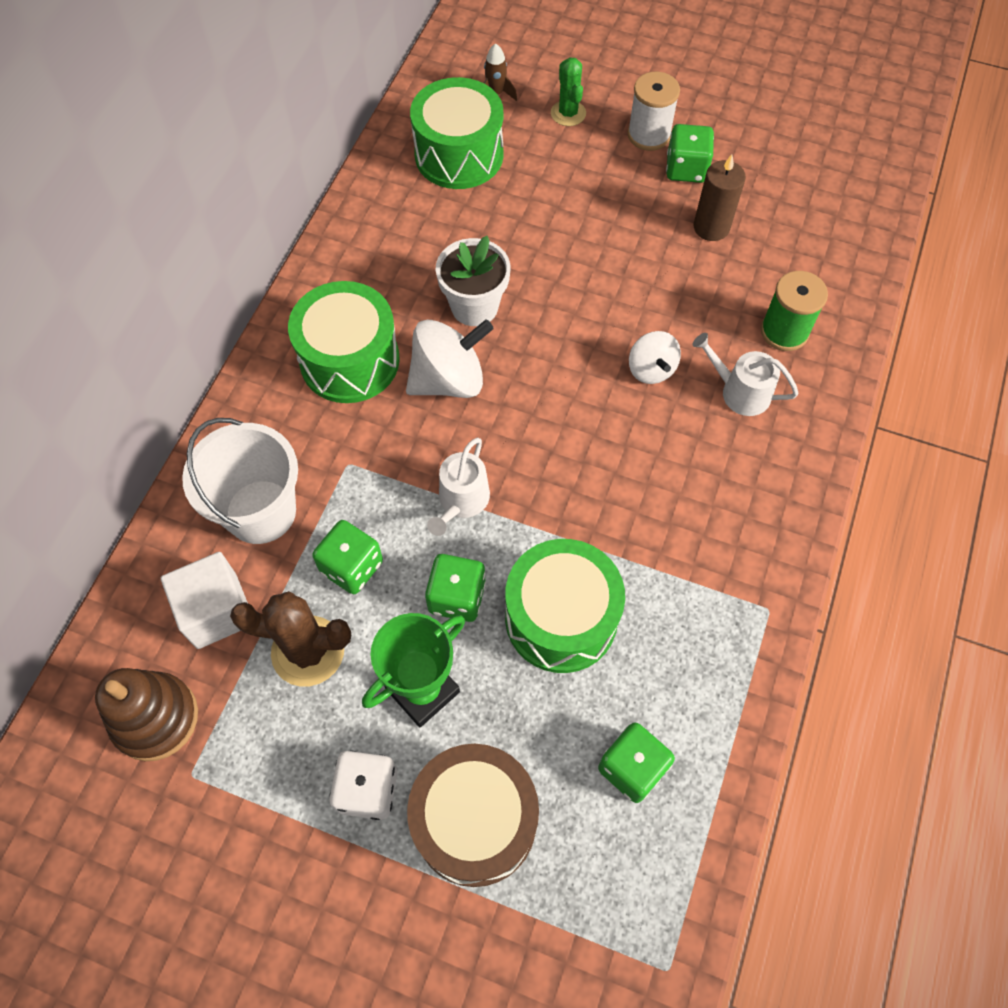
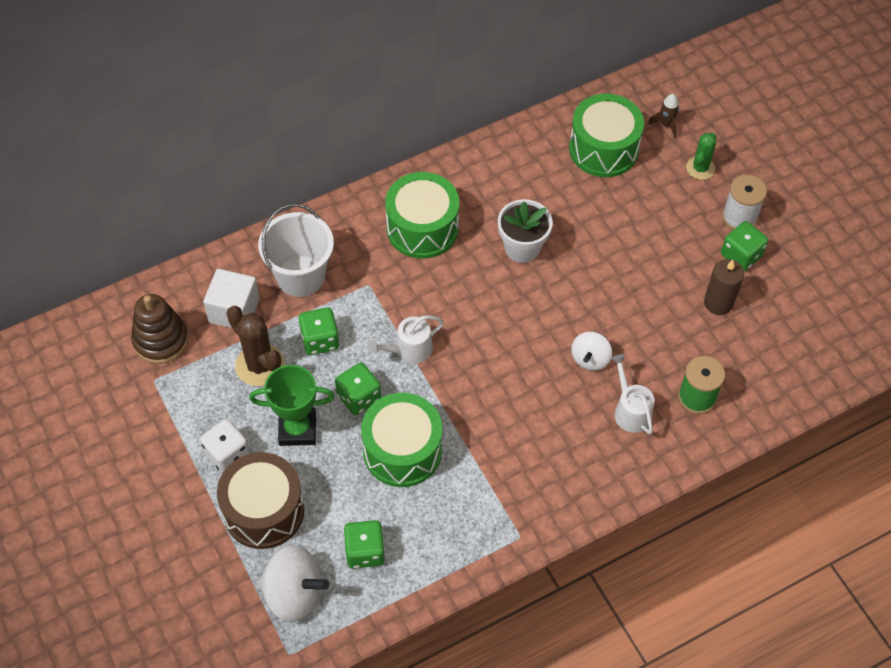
camera: 40 degrees right, 5 degrees down
white spinning top [406,319,494,398] -> white spinning top moved to [258,545,329,622]

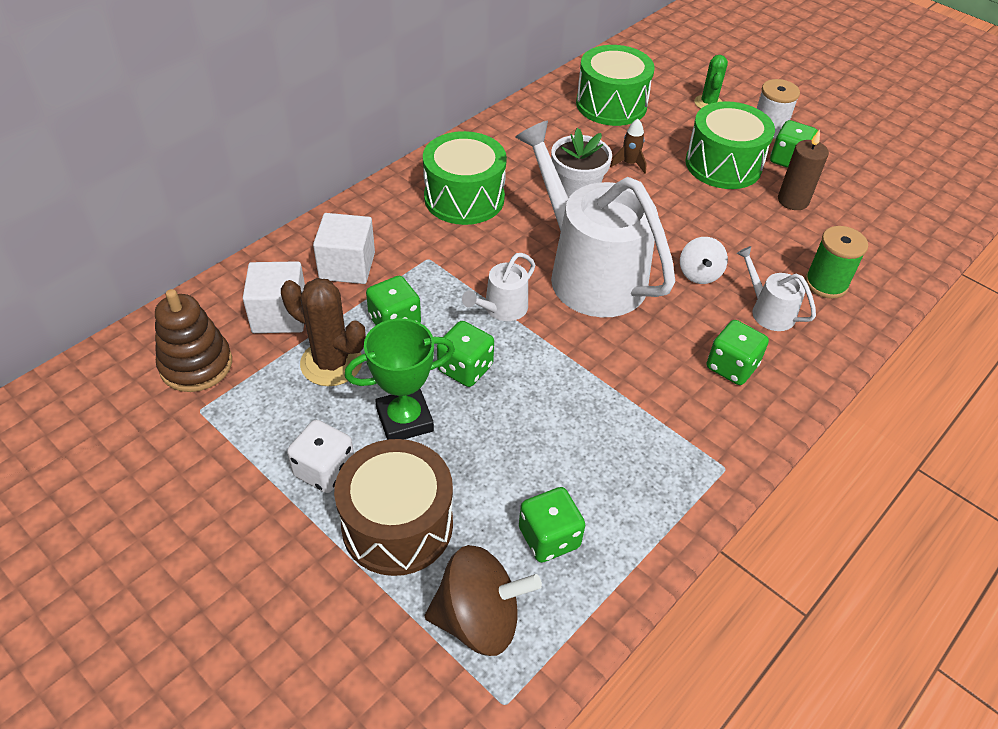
camera: 20 degrees left, 10 degrees down
white bucket [258,204,334,297] -> white cube [313,213,375,284]
white spinning top [258,545,329,622] -> brown spinning top [425,545,542,656]
green drum [361,393,442,487] -> green drum moved to [685,101,775,189]
brown rocket [648,94,679,138] -> brown rocket moved to [610,119,647,174]
none -> white watering can [515,120,675,317]
none -> green dice [706,320,769,385]

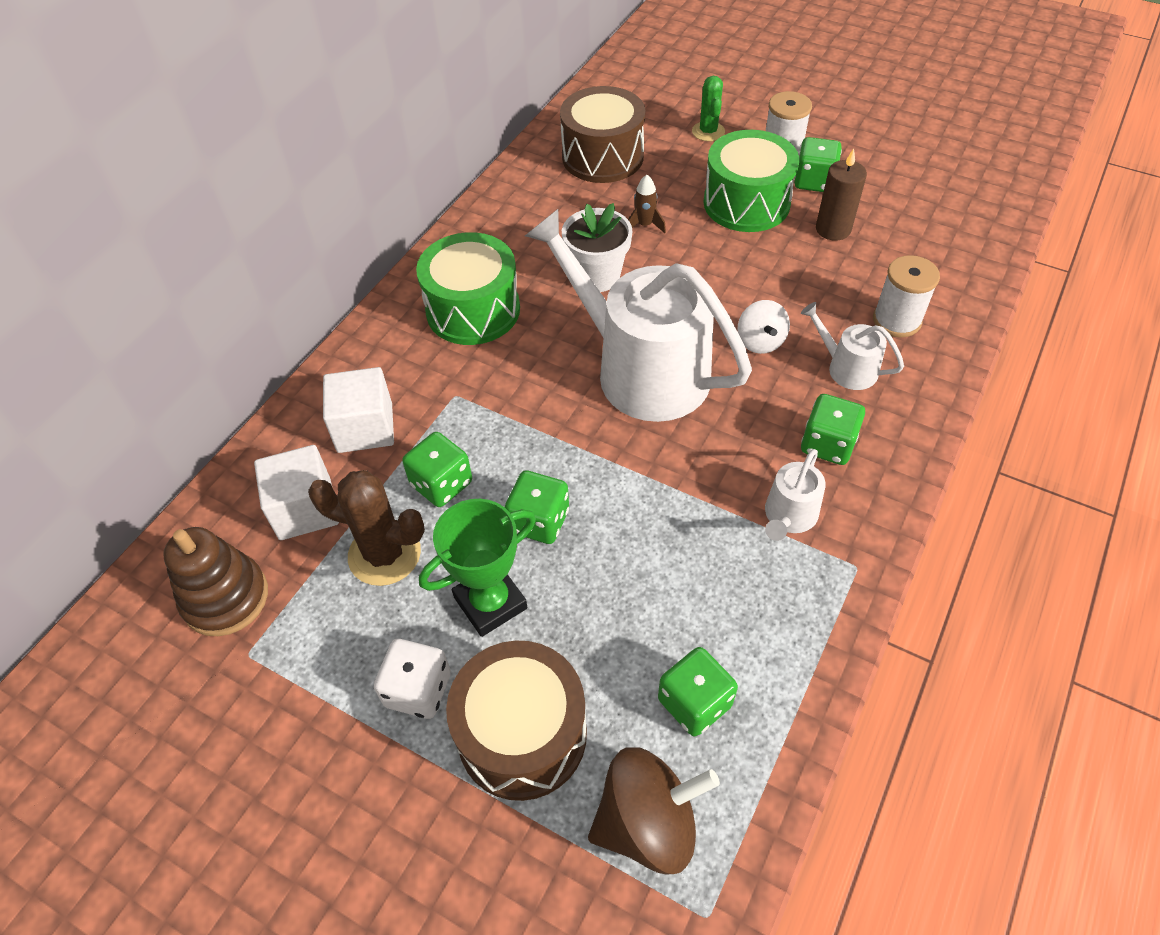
camera: 10 degrees left, 5 degrees up
white watering can [462,253,535,321] -> white watering can moved to [765,449,826,541]
green drum [576,45,655,126] -> brown drum [560,86,645,183]
green spool [805,226,868,299] -> white spool [873,255,940,337]

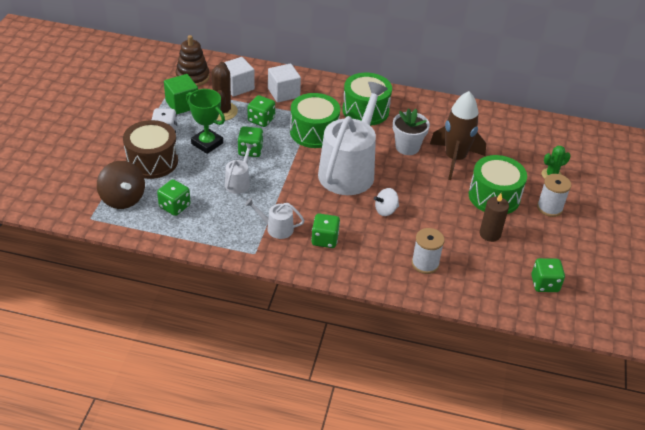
camera: 70 degrees right, 10 degrees down
brown drum [560,86,645,183] -> none
brown rocket [628,175,666,233] -> brown rocket [430,91,486,180], size x2.45
green dice [794,137,842,192] -> green dice moved to [531,258,565,292]
white watering can [801,302,904,390] -> white watering can moved to [225,143,254,194]
none -> green cube [164,74,198,114]
none -> green drum [290,93,340,148]

